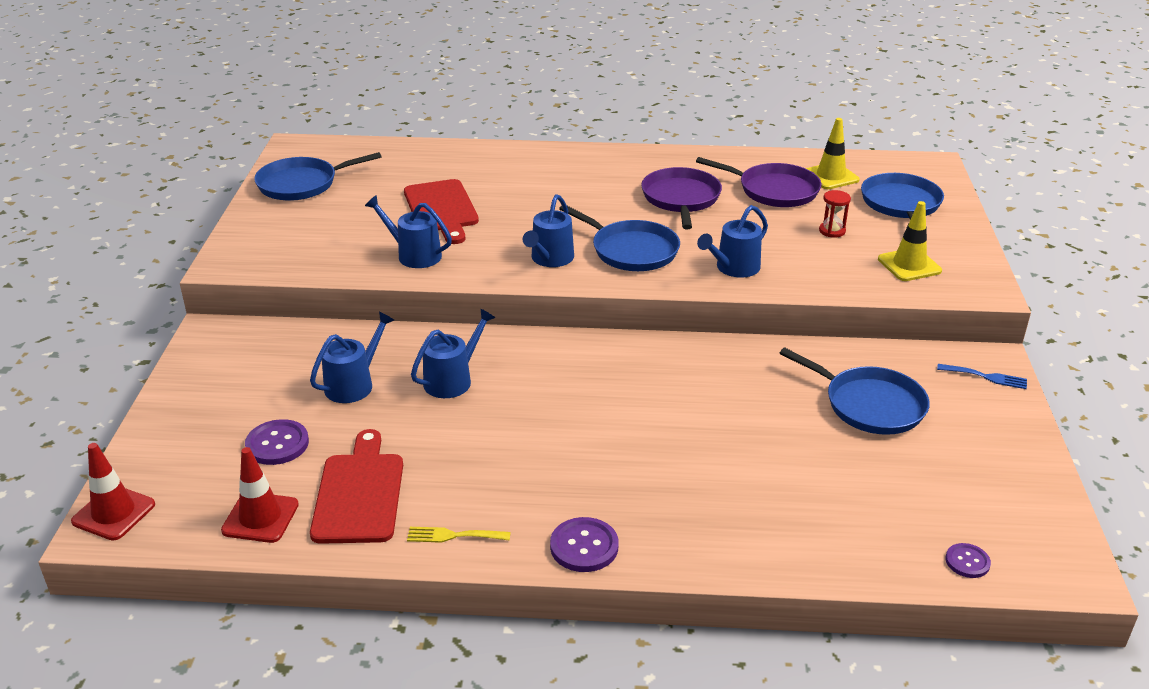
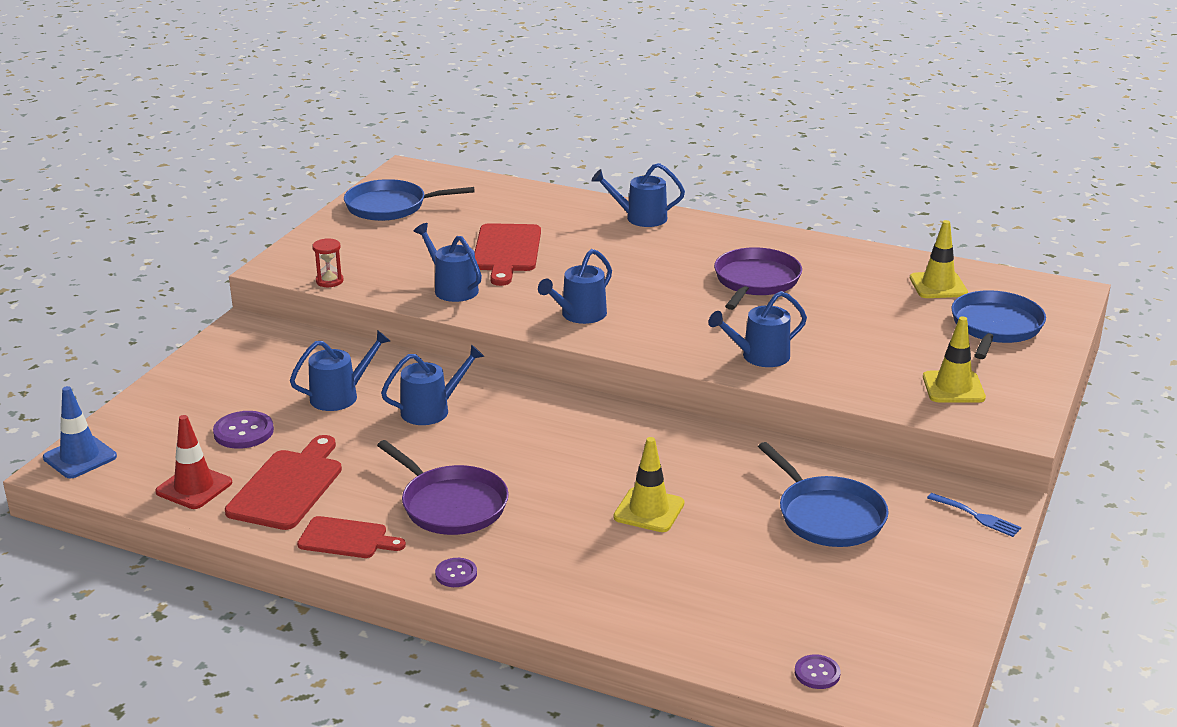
camera: 20 degrees right, 5 degrees down
red traffic cone [71,443,155,540] -> blue traffic cone [43,386,117,479]
yellow fork [407,527,511,543] -> red cutting board [297,516,406,558]
purple button [550,517,619,572] -> purple button [435,558,477,587], size x0.62
blue pan [559,205,680,271] -> none
purple pan [696,157,821,207] -> purple pan moved to [377,440,509,535]
red hourglass [819,190,851,238] -> red hourglass moved to [312,238,343,287]
none -> blue watering can [592,163,685,227]
none -> yellow traffic cone [613,437,684,532]

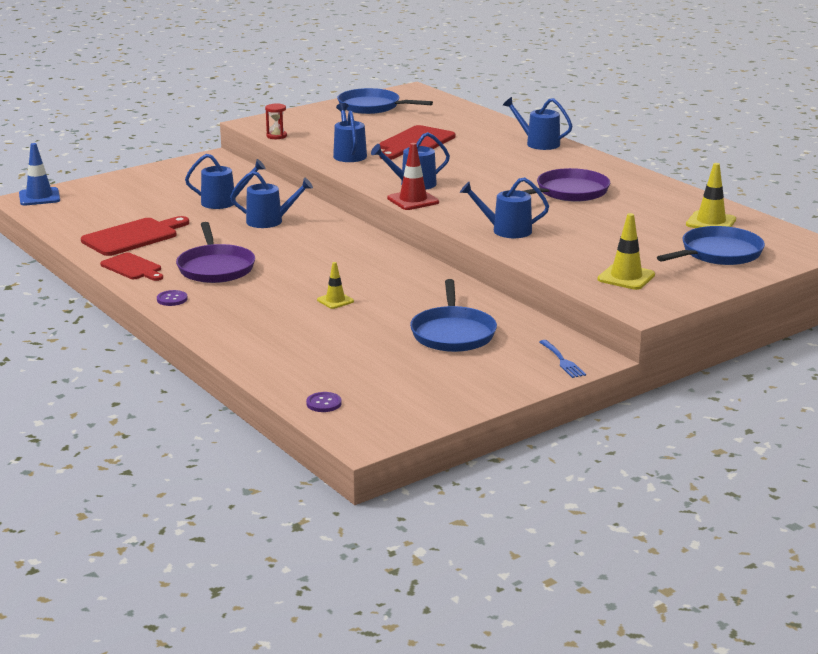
camera: 30 degrees right, 5 degrees down
red traffic cone [155,415,232,509] -> red traffic cone moved to [387,143,439,210]
purple button [213,411,274,449] -> none
yellow traffic cone [613,437,684,532] -> yellow traffic cone [317,262,354,309], size x0.63

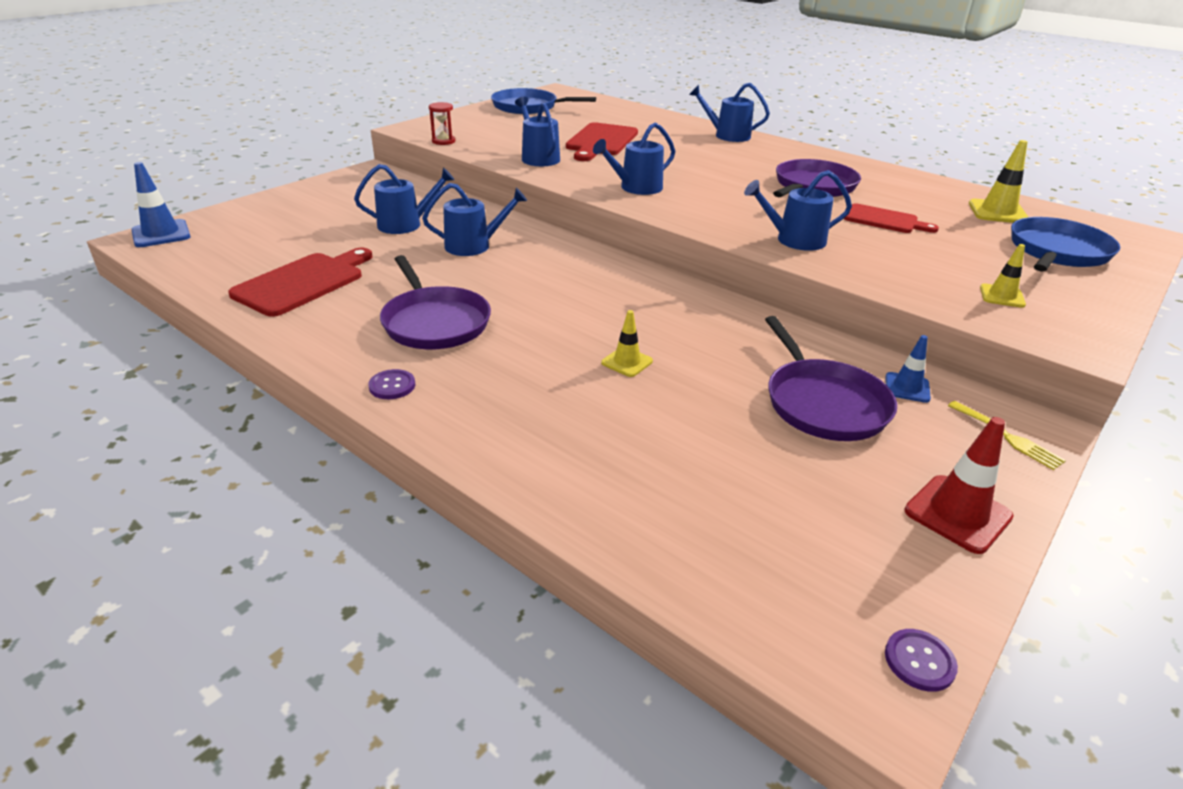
camera: 15 degrees left, 10 degrees up
red cutting board [100,252,163,281] -> red cutting board moved to [844,203,939,233]
purple button [306,392,342,412] -> purple button moved to [885,629,958,692]
red traffic cone [387,143,439,210] -> red traffic cone moved to [904,417,1014,554]
blue pan [410,279,497,352] -> purple pan [765,316,897,441]
blue fork [539,340,586,378] -> yellow fork [948,401,1066,470]
yellow traffic cone [597,213,655,290] -> yellow traffic cone [980,244,1026,308], size x0.63
none -> blue traffic cone [886,335,931,403]

